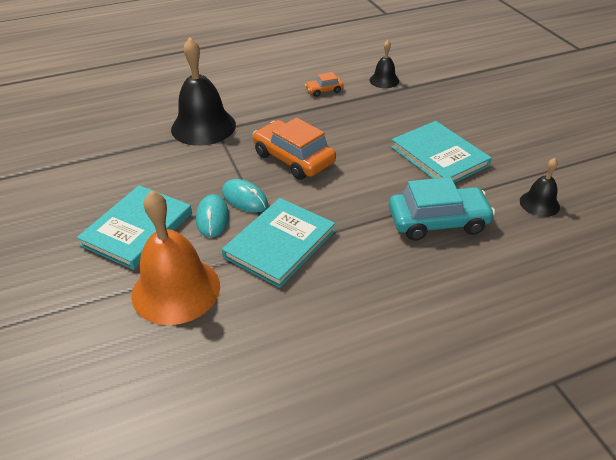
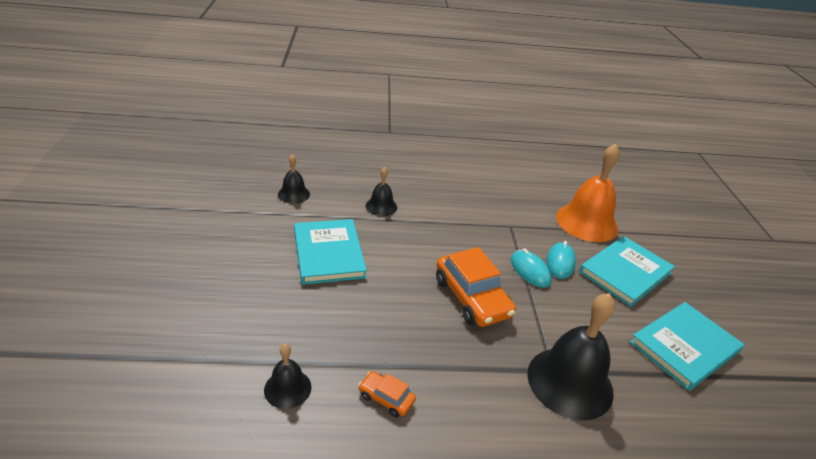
camera: 165 degrees left, 5 degrees down
turquoise book [222,198,335,288] -> turquoise book moved to [630,302,744,391]
orange car [305,72,343,97] -> orange car turned 150 degrees counterclockwise [359,371,416,418]
turquoise car [389,177,495,241] -> black bell [366,167,397,216]

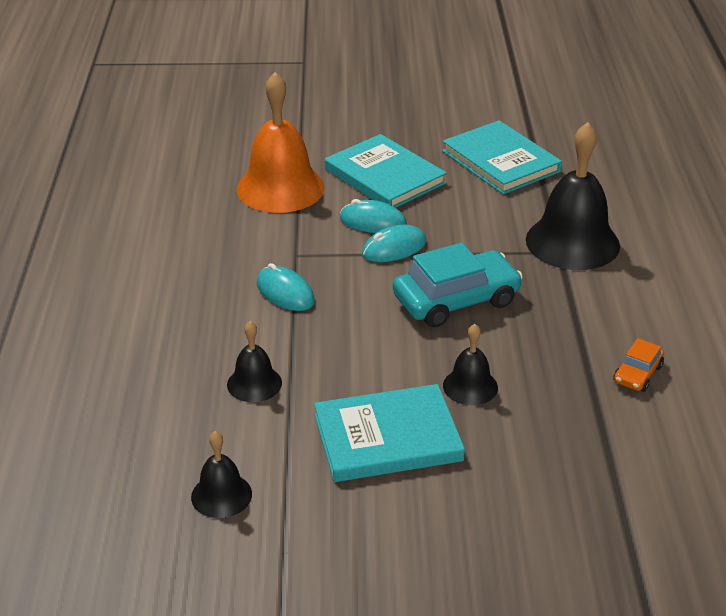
camera: 85 degrees left, 0 degrees up
black bell [264,344,311,409] -> black bell moved to [443,324,498,405]
orange car [436,247,516,327] -> turquoise car [393,243,523,328]
none -> turquoise mouse [257,263,315,311]

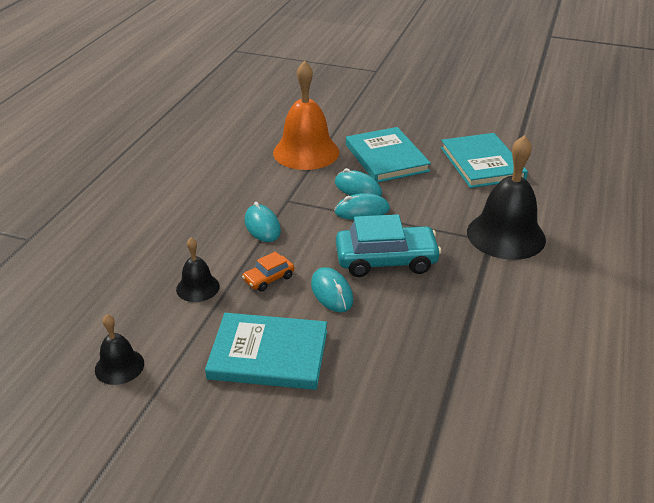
camera: 20 degrees right, 0 degrees up
black bell [443,324,498,405] -> none
orange car [613,338,664,392] -> orange car moved to [242,251,294,292]
none -> turquoise mouse [311,267,353,312]

